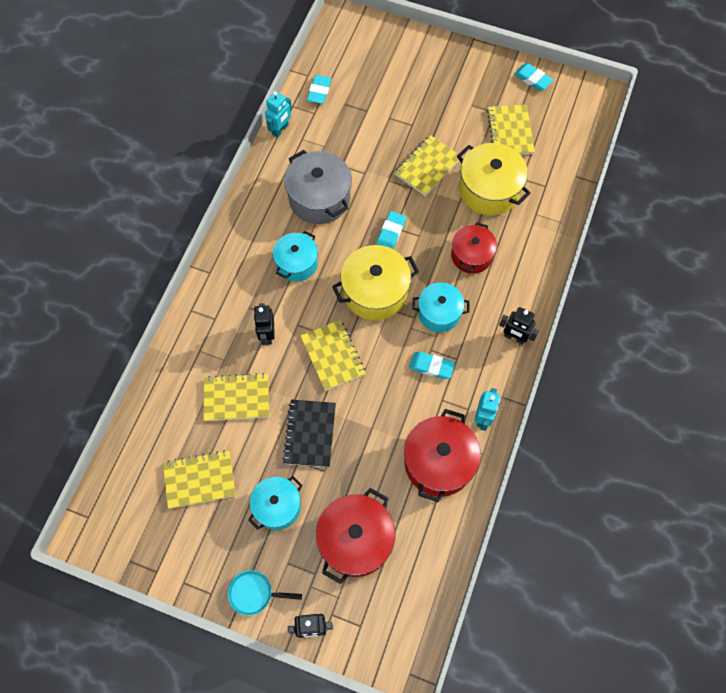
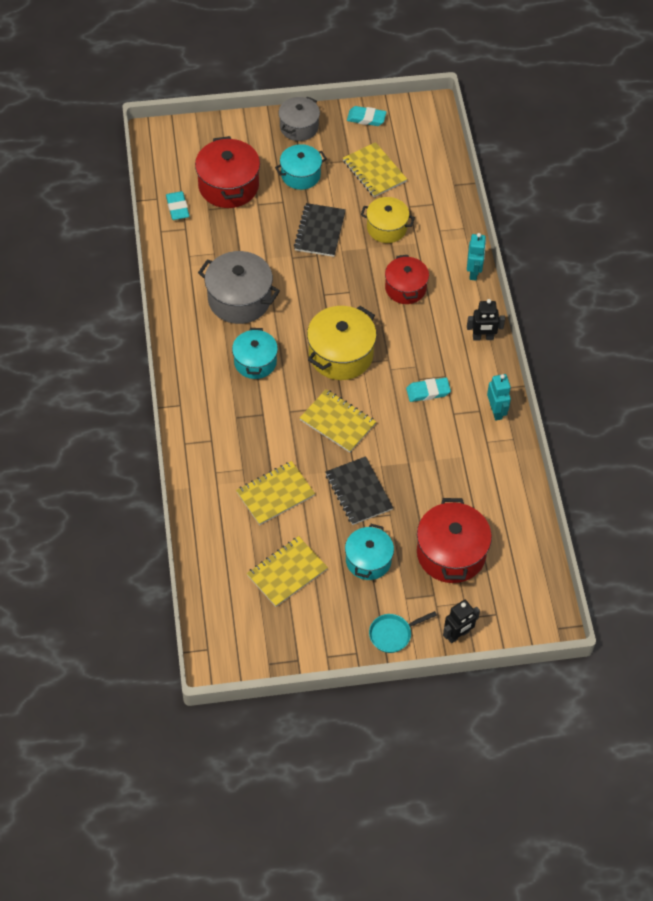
camera: 30 degrees left, 10 degrees down
black robot [254,303,275,345] -> none
turquoise robot [265,91,292,138] -> turquoise robot moved to [467,233,486,281]
turquoise eraser [376,211,406,249] -> none
yellow notebook [394,135,462,196] -> black notebook [294,203,346,257]
red pot [404,409,481,502] -> red pot moved to [195,136,260,208]
turquoise pot [412,283,470,332] -> turquoise pot moved to [275,144,327,190]
yellow pot [457,143,531,216] -> yellow pot [361,197,415,243], size x0.66
none -> grey pot [278,96,320,141]

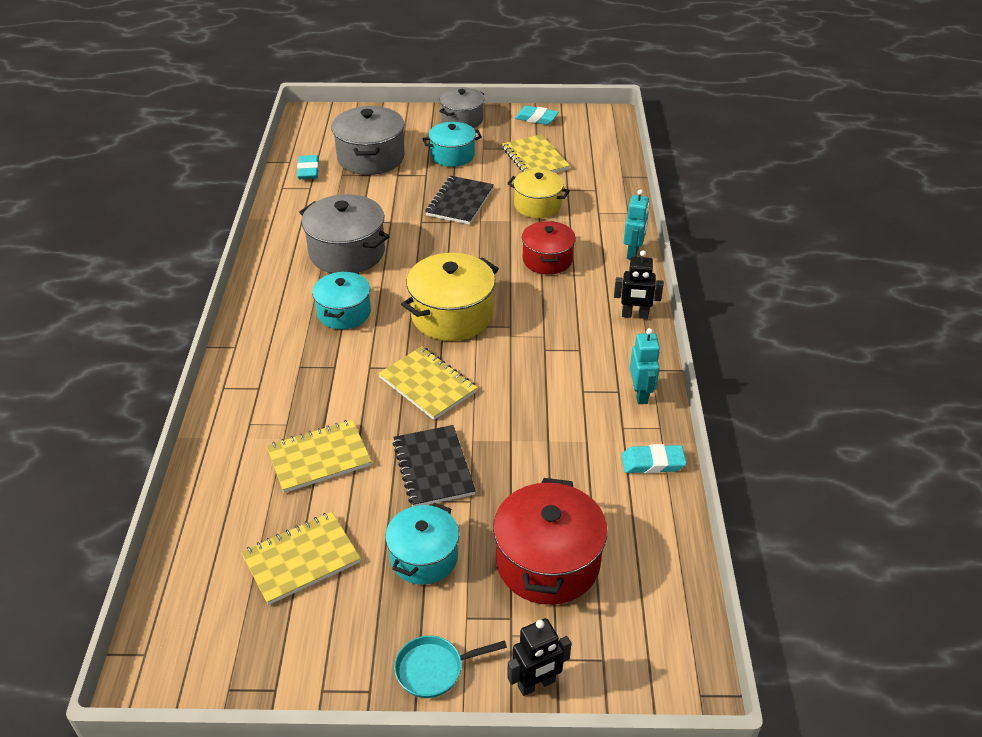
camera: 10 degrees right, 15 degrees down
red pot [195,136,260,208] -> grey pot [331,106,405,175]
turquoise eraser [406,377,451,402] -> turquoise eraser moved to [621,444,686,474]

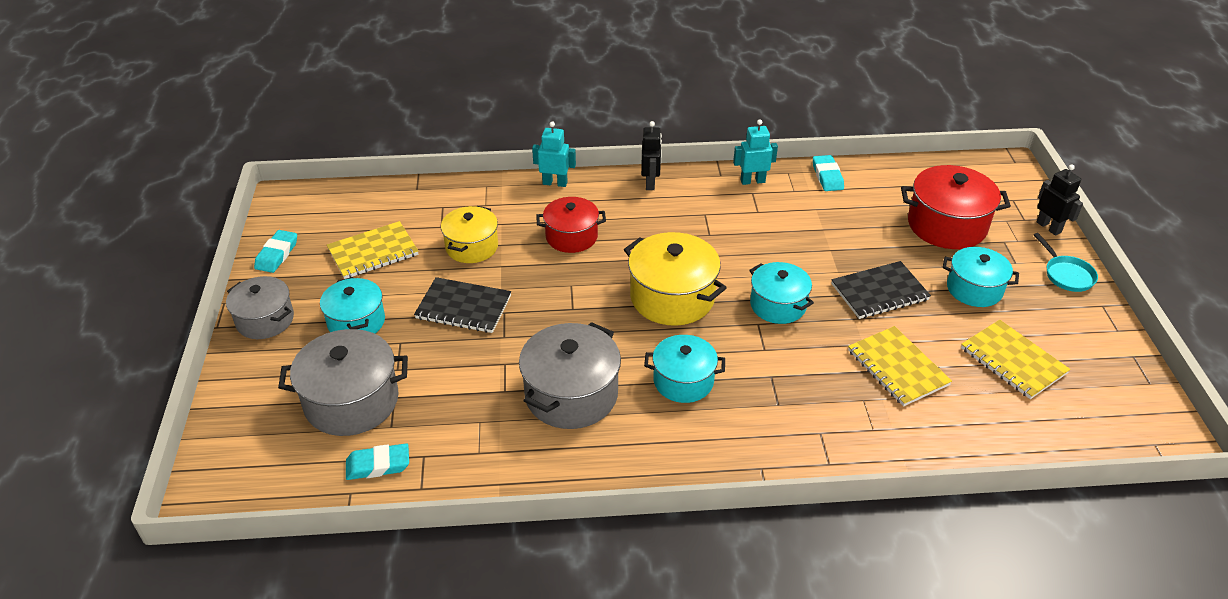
camera: 95 degrees left, 0 degrees up
yellow notebook [378,346,478,420] -> turquoise pot [749,262,814,324]

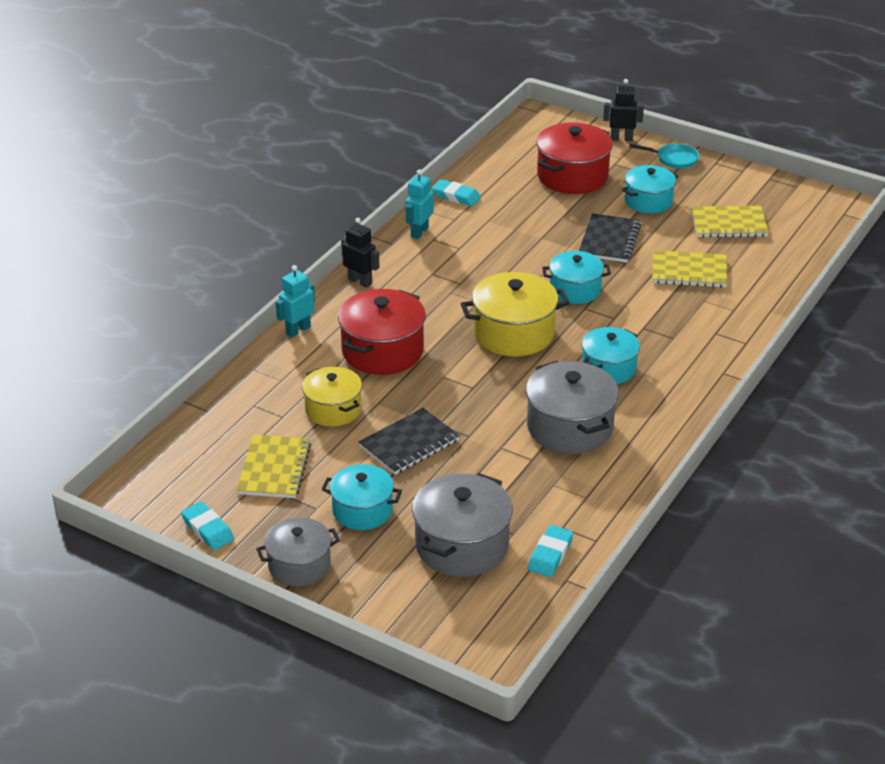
camera: 55 degrees left, 5 degrees down
red pot [536,197,606,253] -> red pot [338,289,426,375], size x1.52

